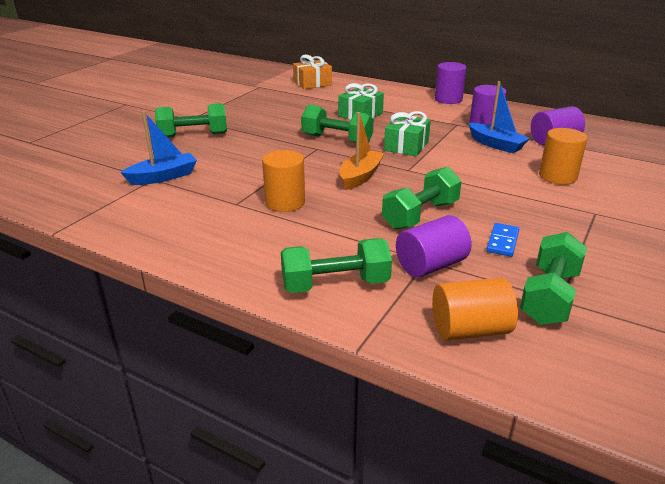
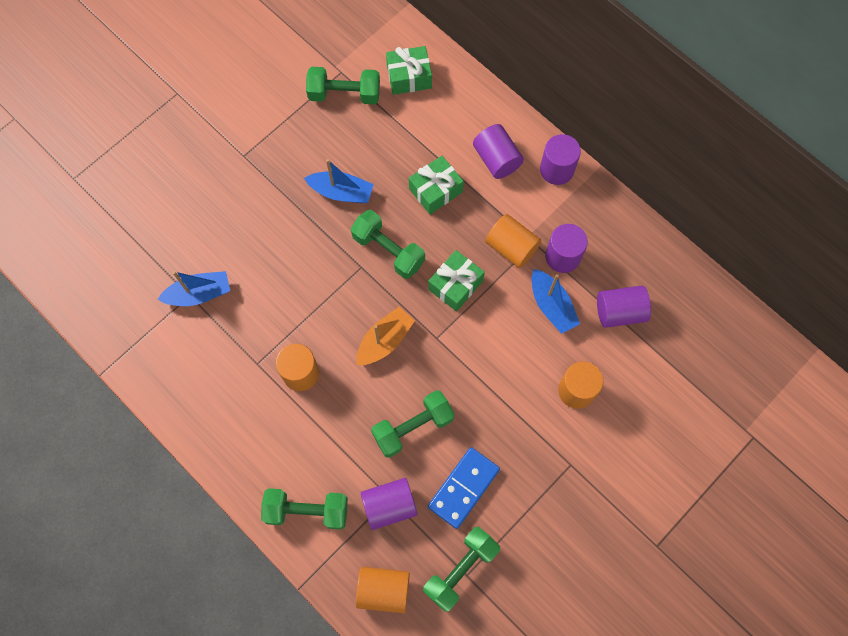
camera: 15 degrees right, 40 degrees up
green dumbbell [155,103,227,138] -> green dumbbell moved to [306,67,380,105]
orange gift [293,55,332,89] -> green gift [386,46,432,95]
blue domino [487,223,519,257] -> blue domino [428,447,500,529], size x1.70
none -> blue boat [304,159,373,203]
none -> purple cylinder [473,124,524,179]
none -> orange cylinder [485,214,541,268]

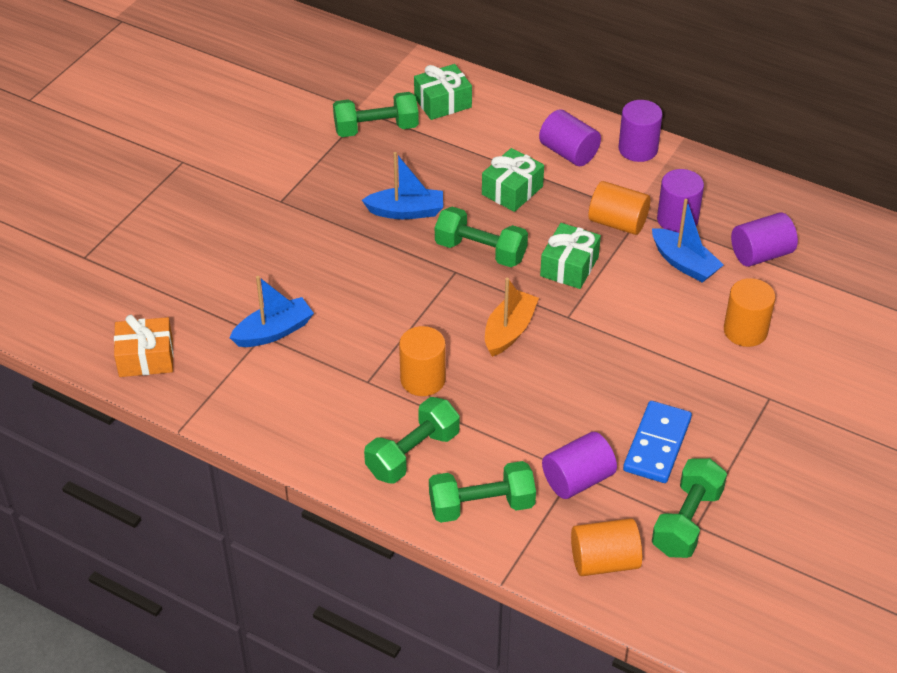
camera: 15 degrees left, 25 degrees down
green dumbbell [371,390,455,458] -> green dumbbell moved to [364,397,460,484]
none -> orange gift [114,315,174,377]

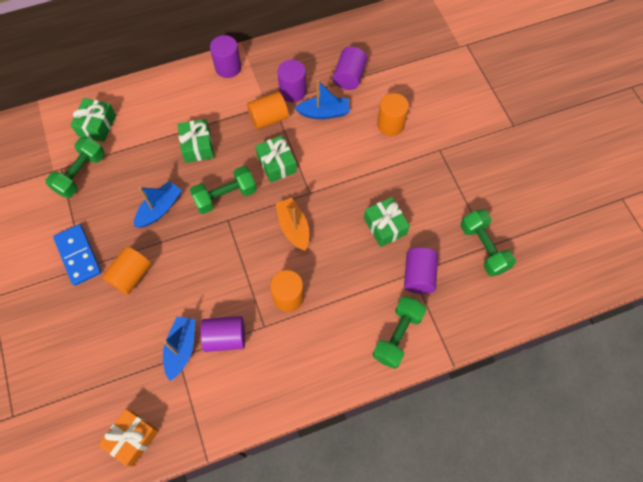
camera: 50 degrees left, 20 degrees up
green dumbbell [364,397,460,484] -> none
purple cylinder [539,109,601,166] -> purple cylinder moved to [200,316,245,352]
orange cylinder [571,518,642,576] -> orange cylinder moved to [102,246,151,295]
blue domino [623,401,692,483] -> blue domino moved to [53,224,102,286]
none -> green gift [364,197,410,247]

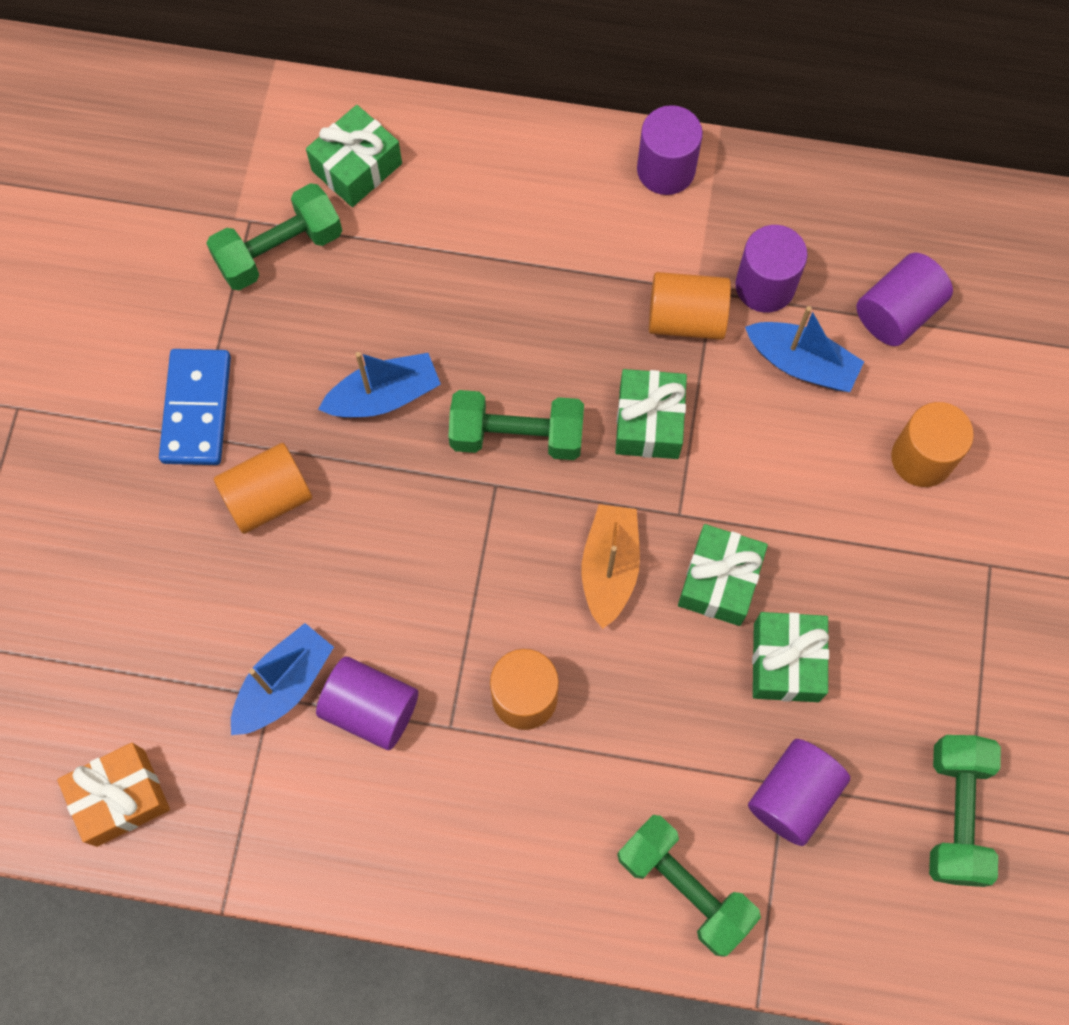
camera: 30 degrees right, 5 degrees up
green gift [177,119,214,163] -> green gift moved to [678,524,768,626]
green dumbbell [373,296,427,369] -> green dumbbell turned 75 degrees clockwise [617,815,761,957]

